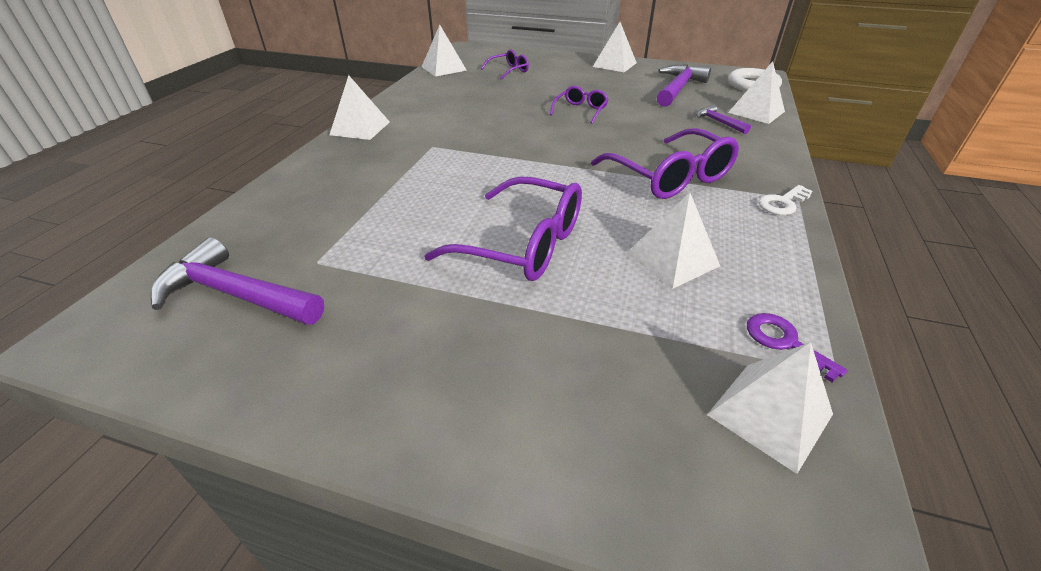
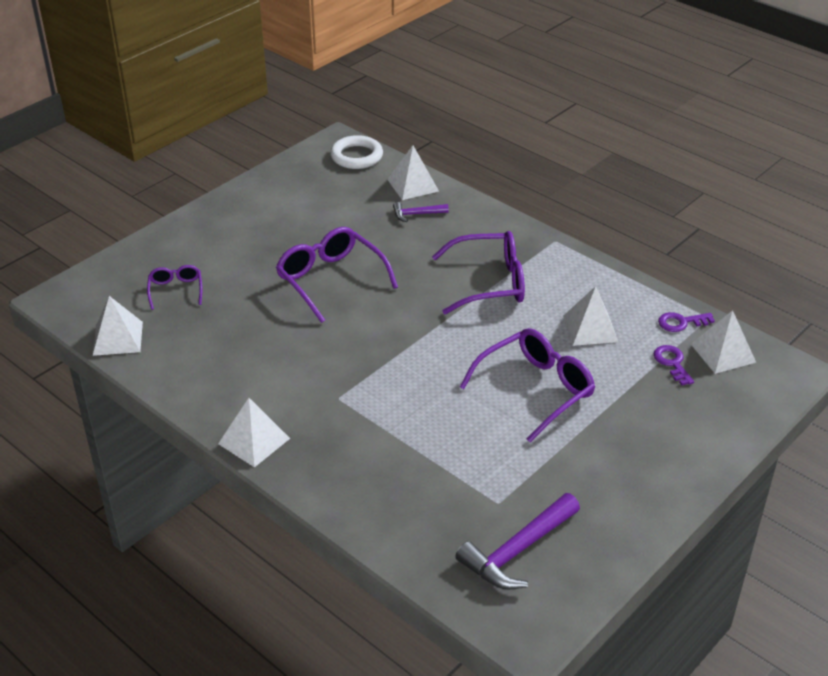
camera: 65 degrees left, 0 degrees up
purple glasses [550,86,609,124] -> purple glasses [276,227,398,323], size x1.89
white pyramid [593,22,637,72] -> none
purple hammer [657,64,711,107] -> none
white key [758,185,812,215] -> none
none -> purple key [654,345,694,385]

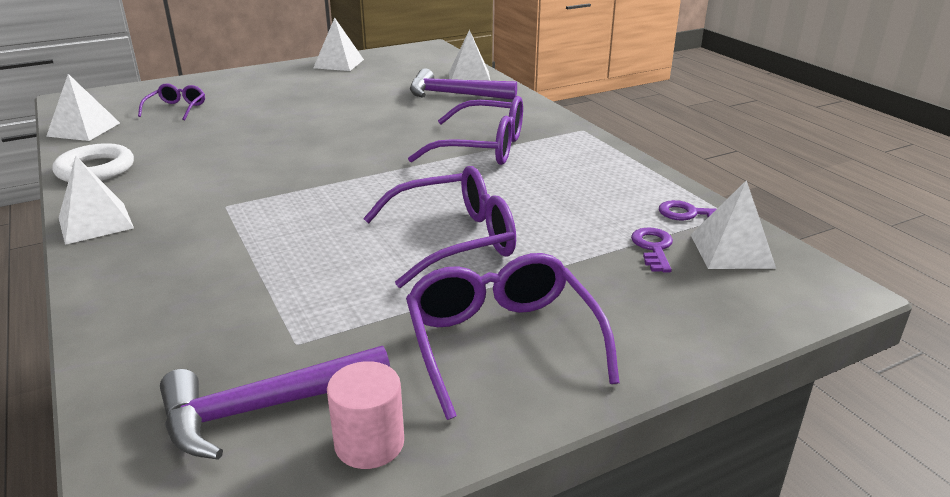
camera: 20 degrees right, 10 degrees down
purple glasses [276,227,398,323] -> purple glasses moved to [406,253,620,420]
white ring [330,135,383,169] -> white ring moved to [53,143,134,182]
purple hammer [393,202,449,222] -> purple hammer [410,68,517,100], size x1.87
white pyramid [563,286,618,346] -> white pyramid moved to [313,18,364,71]
none -> pink cylinder [327,361,404,469]

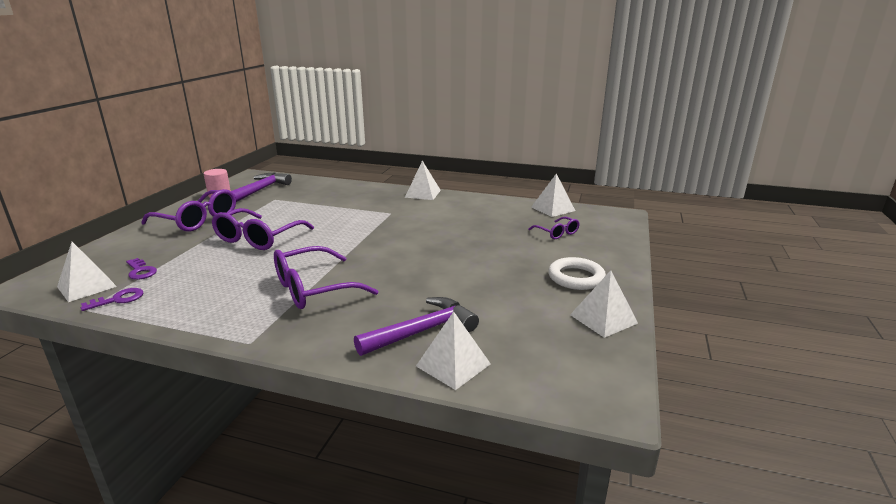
camera: 135 degrees right, 5 degrees down
white ring [53,143,134,182] -> white ring moved to [548,257,606,290]

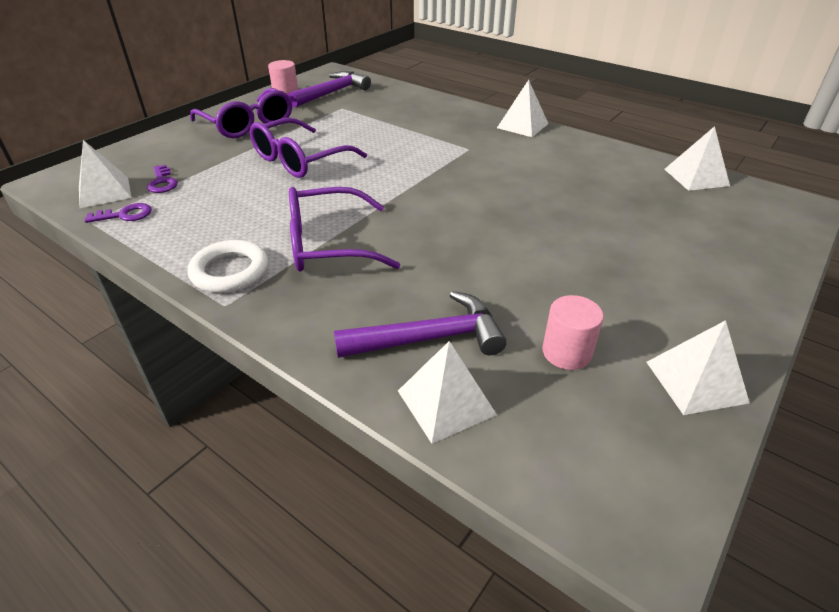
camera: 20 degrees right, 15 degrees up
purple glasses [528,217,579,239] -> none
white ring [548,257,606,290] -> white ring moved to [188,240,268,293]
none -> pink cylinder [542,295,604,370]

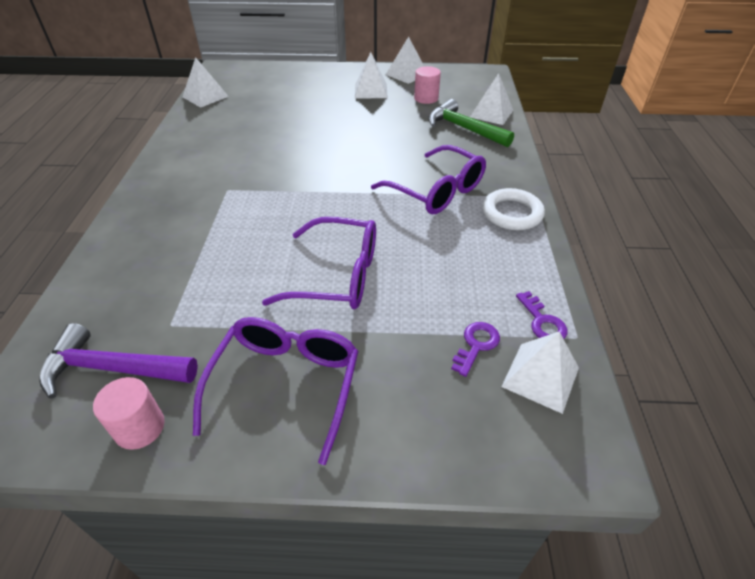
camera: 125 degrees left, 5 degrees up
purple key [84,203,152,223] -> purple key turned 150 degrees counterclockwise [516,291,568,339]
purple hammer [334,291,507,358] -> green hammer [428,99,514,147]
white pyramid [497,80,548,137] -> white pyramid moved to [355,52,388,98]

